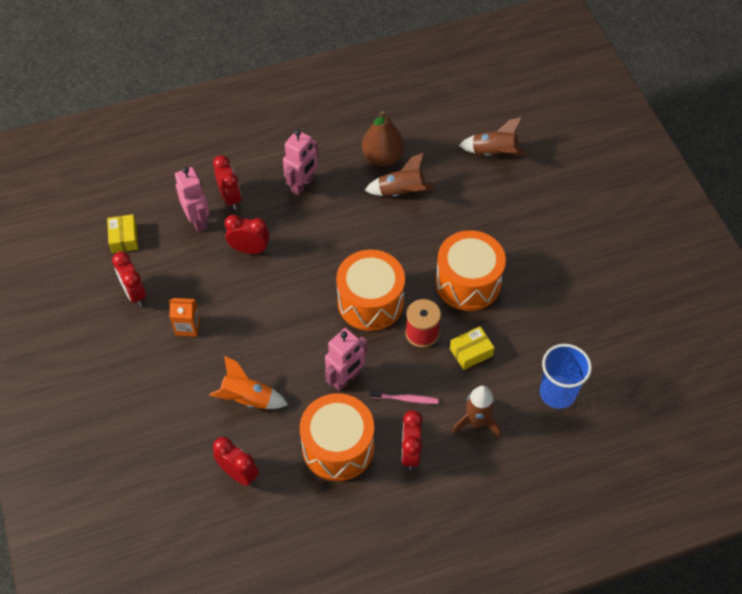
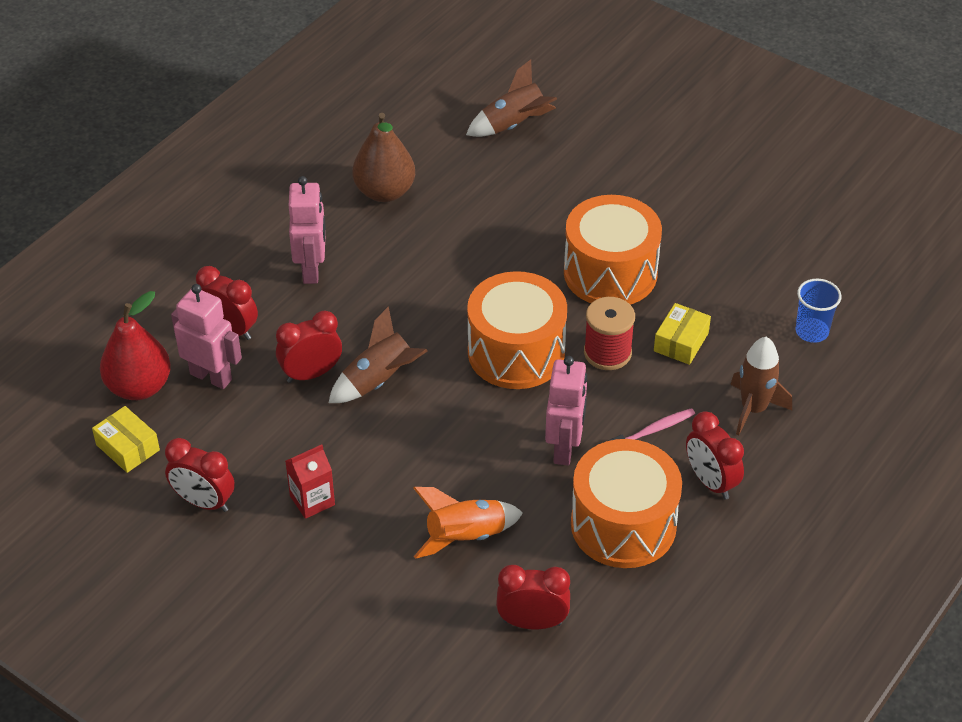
camera: 35 degrees left, 10 degrees down
orange carton [169,298,200,337] -> red carton [285,445,335,519]
brown rocket [364,153,435,196] -> brown rocket moved to [329,306,428,403]
blue cup [540,344,592,409] -> blue cup [795,279,842,343], size x0.66
none -> red pear [100,291,171,400]

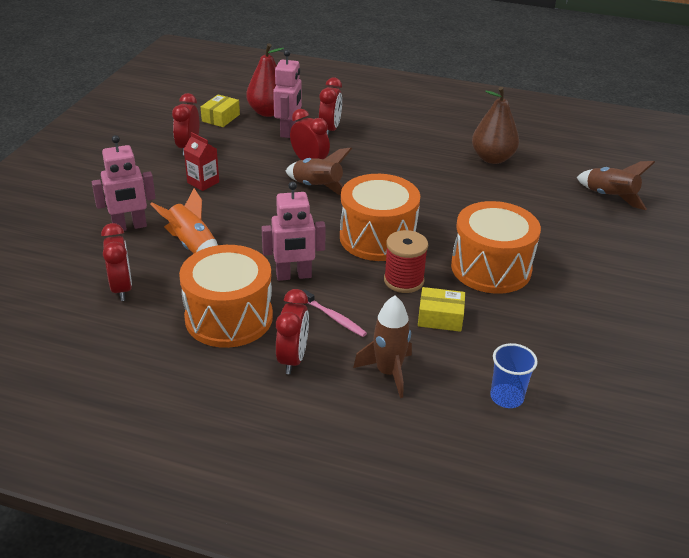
camera: 70 degrees right, 10 degrees down
pink robot [289,176,326,284] -> pink robot moved to [92,135,156,231]
red clock [686,411,744,500] -> red clock turned 150 degrees clockwise [276,289,309,374]

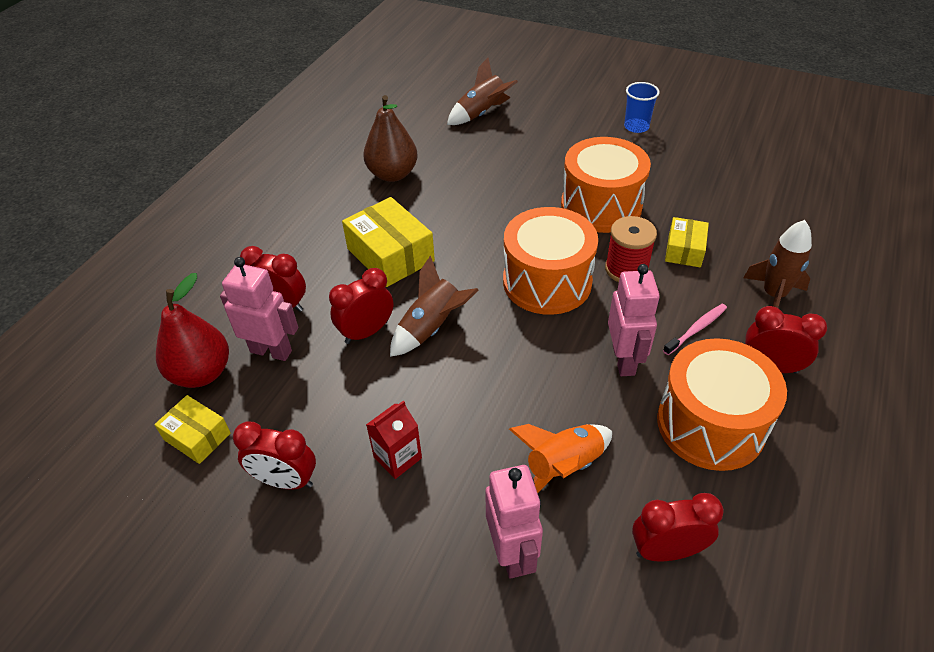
camera: 80 degrees left, 10 degrees up
blue cup [490,343,538,408] -> blue cup moved to [624,82,659,133]
none -> yellow box [342,197,435,287]

